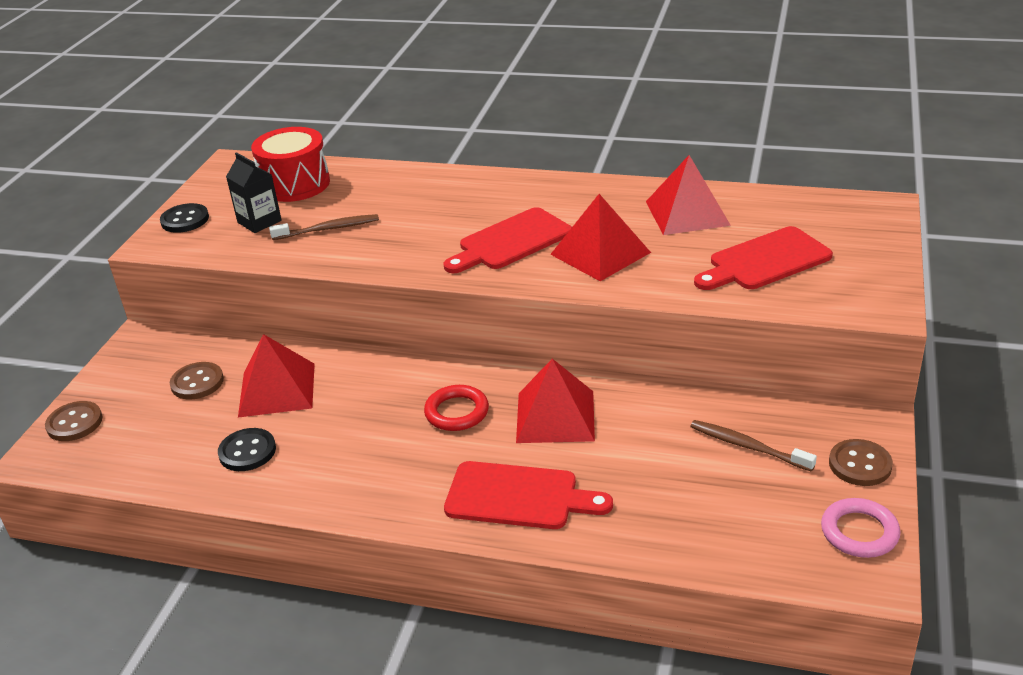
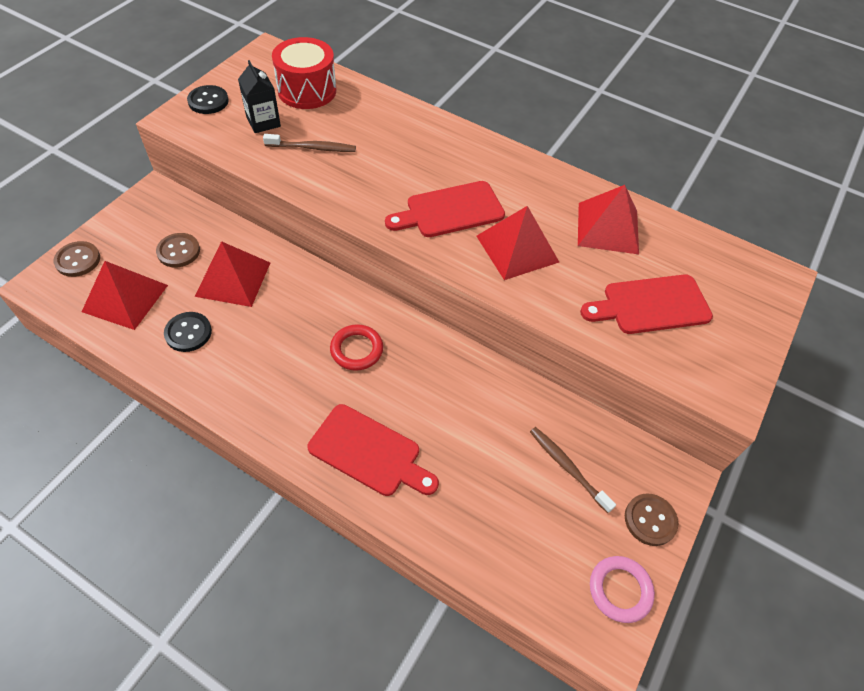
camera: 10 degrees right, 20 degrees up
red pyramid [516,359,595,443] -> red pyramid moved to [82,261,168,330]

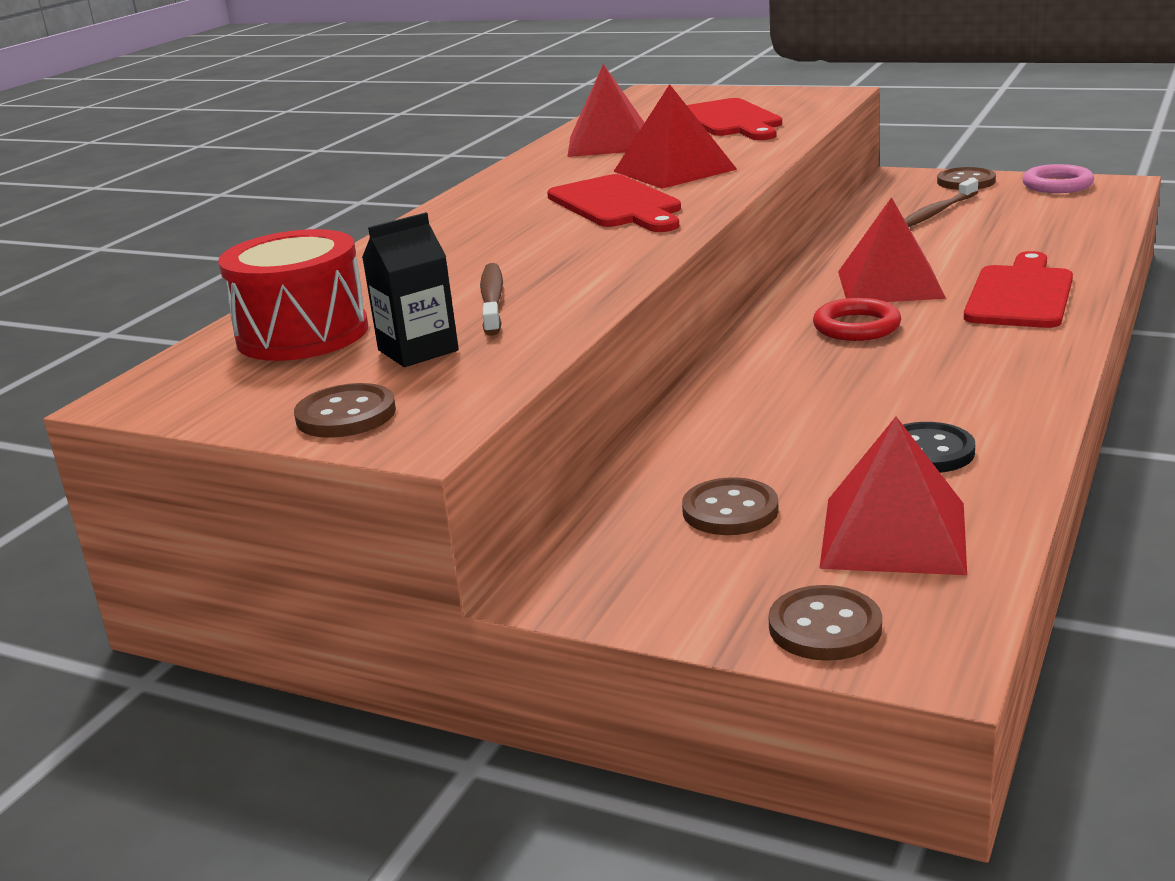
camera: 90 degrees left, 30 degrees down
black button [187,85,229,114] -> brown button [294,383,396,438]
red pyramid [195,241,270,307] -> red pyramid moved to [838,197,946,302]

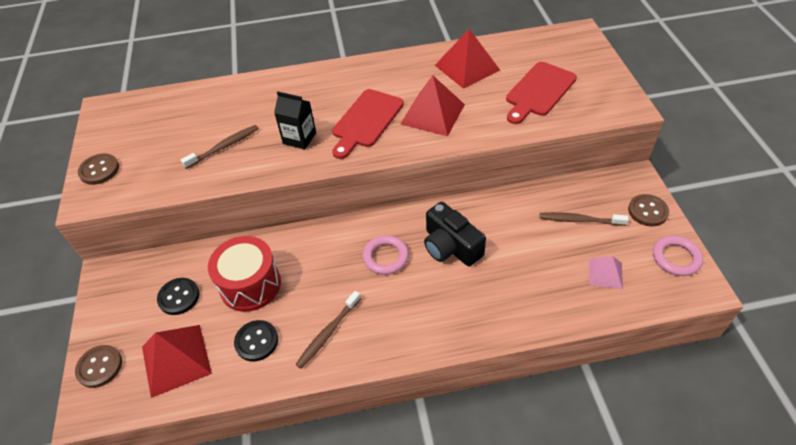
camera: 55 degrees right, 25 degrees up
red drum [218,229,368,361] -> red drum moved to [208,236,281,312]
black carton [362,212,459,367] -> black carton moved to [274,91,316,149]
brown button [682,477,779,535] -> black button [157,278,199,315]
red ring [813,298,901,341] -> pink ring [363,235,409,275]
red pyramid [838,197,946,302] -> black camera [424,202,486,266]
red cutting board [964,251,1073,328] -> none
none -> brown toothbrush [295,291,361,369]
none -> pink pyramid [589,256,623,289]

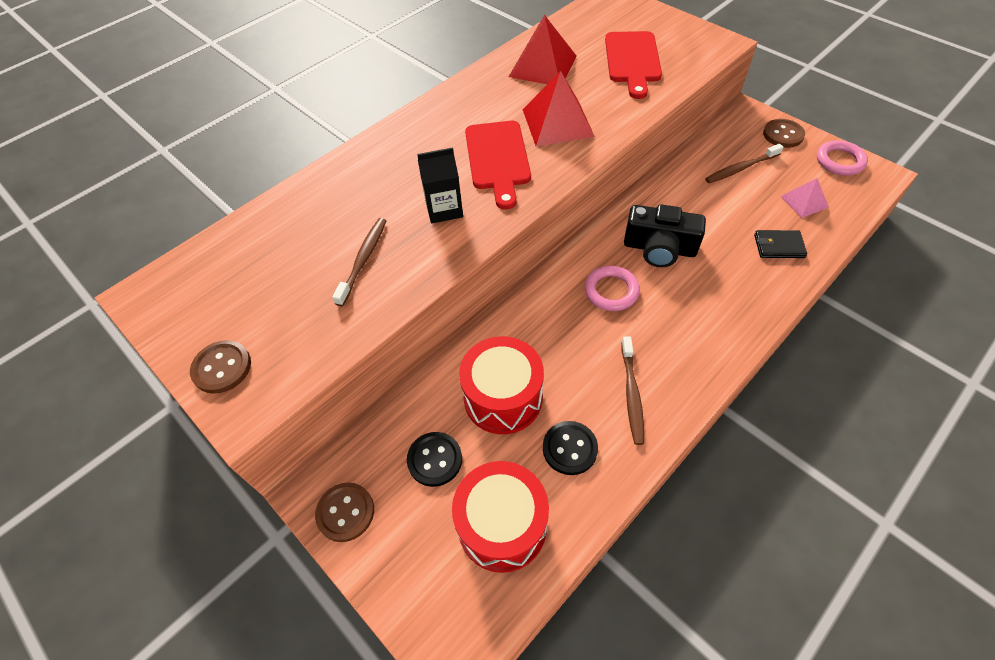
camera: 35 degrees left, 5 degrees up
brown button [75,345,122,388] -> brown button moved to [315,482,374,542]
red pyramid [142,325,212,398] -> red drum [452,461,549,573]
none -> black wallet [754,230,807,258]

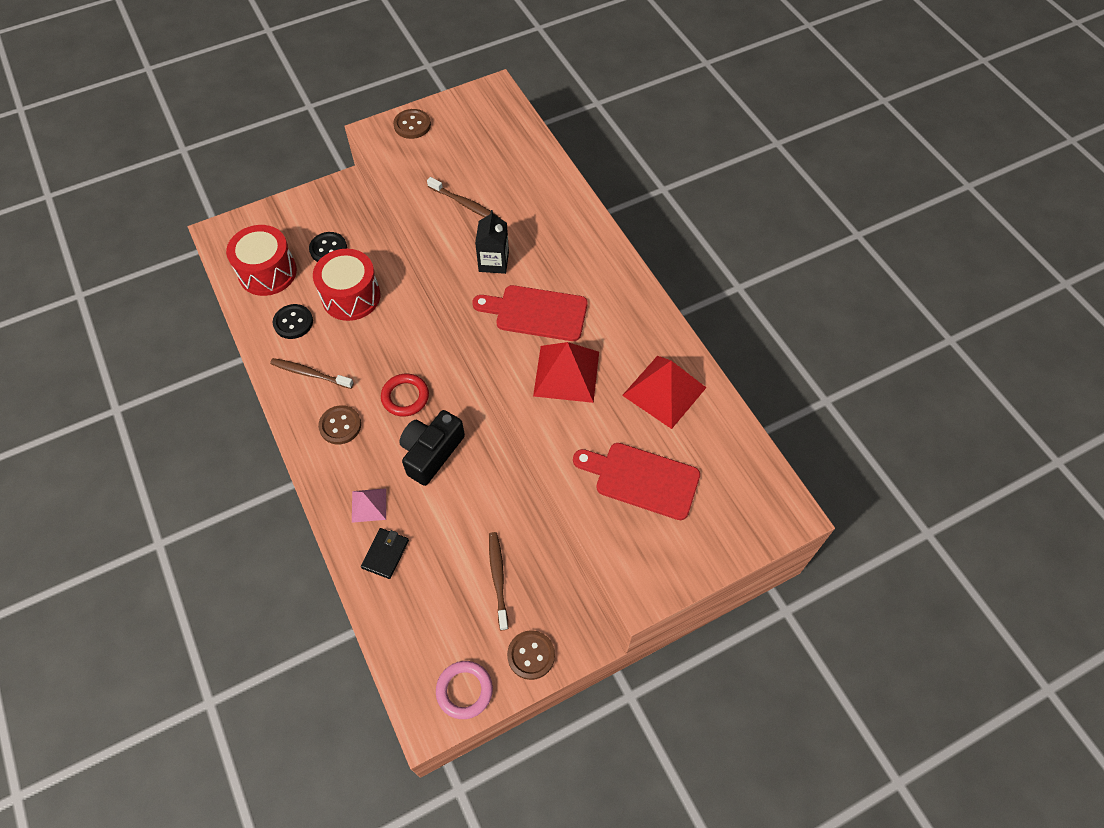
camera: 105 degrees right, 5 degrees up
brown button [315,482,374,542] -> brown button moved to [318,405,361,444]
pink ring [585,266,640,311] -> red ring [381,374,429,416]
pink pyramid [780,178,829,218] -> pink pyramid moved to [352,488,386,523]

